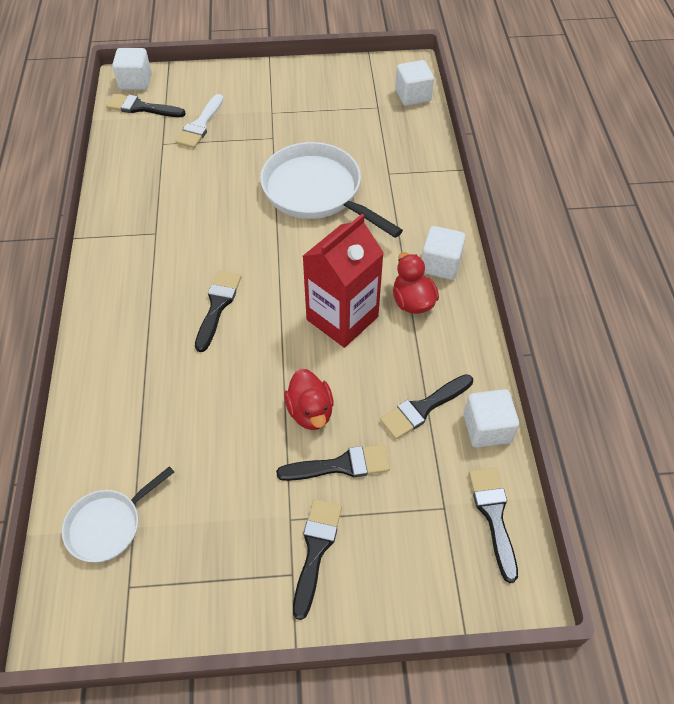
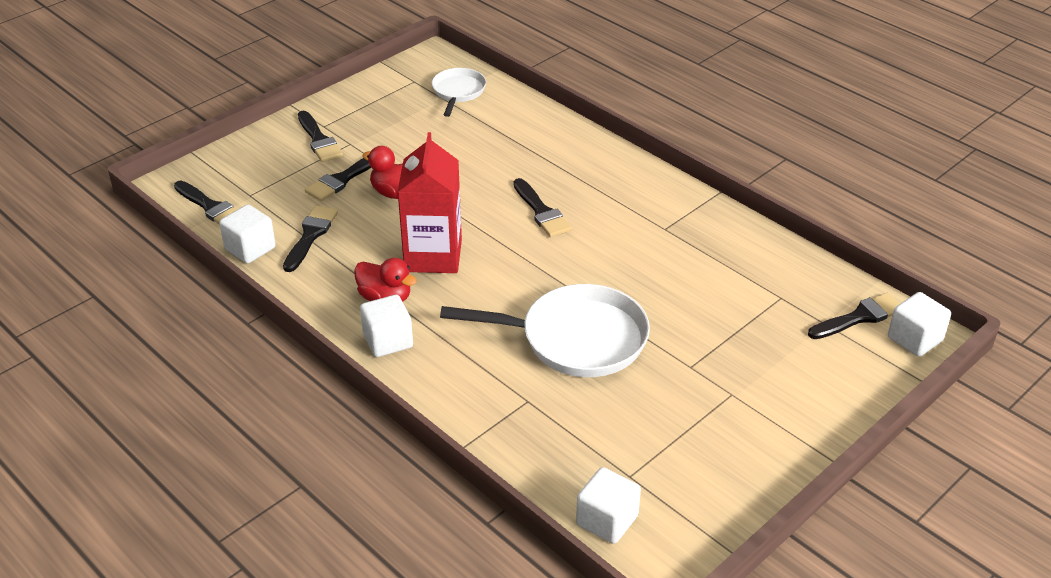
camera: 140 degrees right, 15 degrees down
white brush [176,94,224,148] -> none

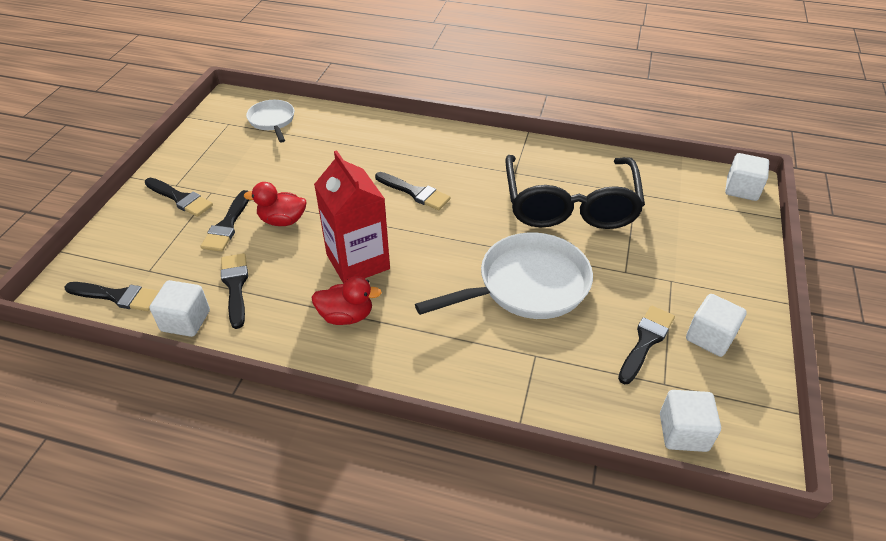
camera: 30 degrees left, 5 degrees up
white cube [360,295,413,357] -> white cube moved to [686,294,747,357]
black brush [808,293,900,339] -> black brush moved to [618,306,675,384]
none -> black glasses [505,155,645,229]

